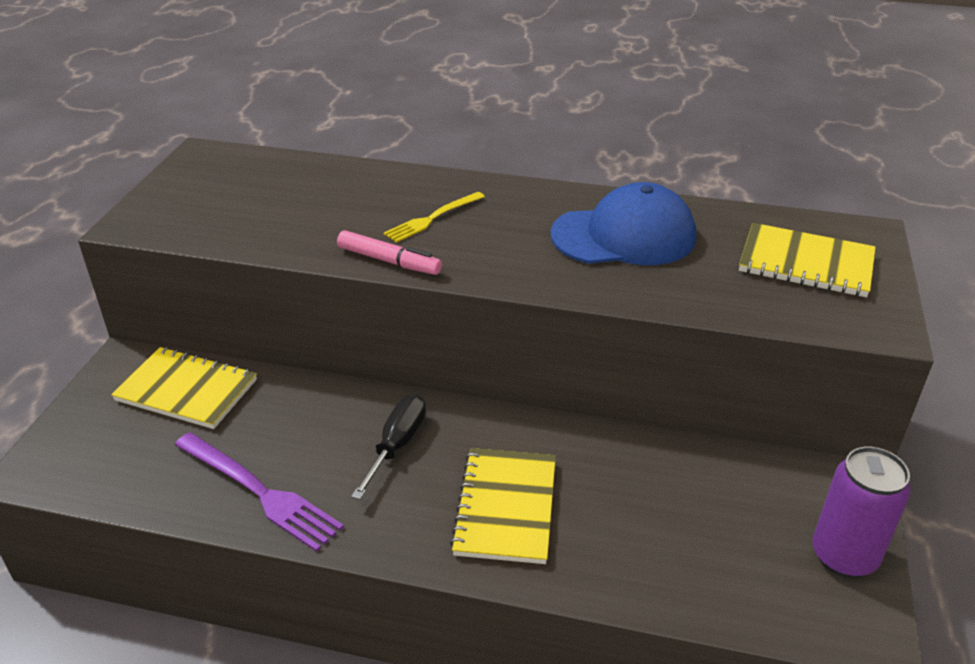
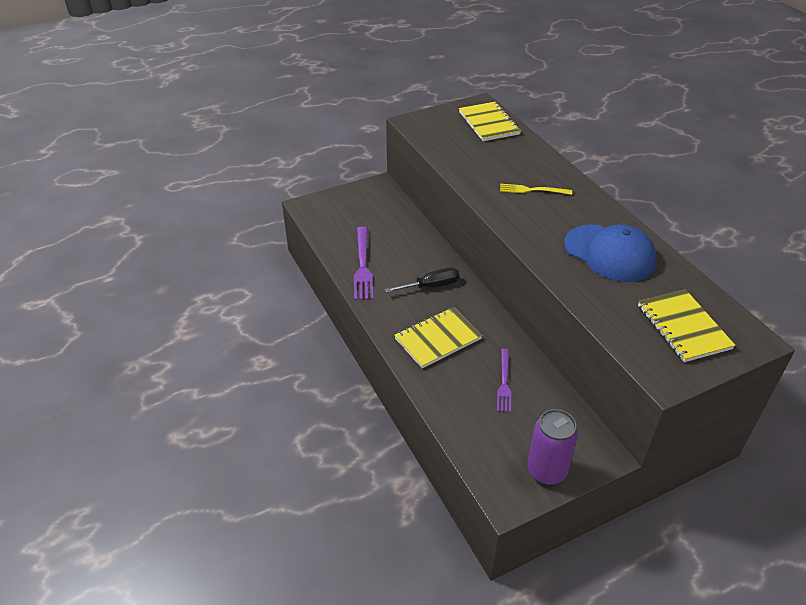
camera: 50 degrees right, 5 degrees up
yellow notebook [111,347,257,429] -> yellow notebook moved to [459,102,521,141]
pink marker [337,230,442,275] -> none
none -> purple fork [497,349,511,412]

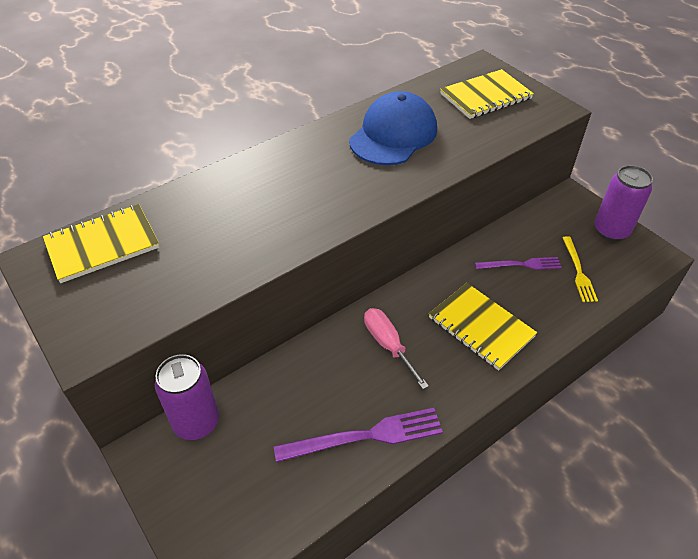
camera: 100 degrees left, 5 degrees up
black screwdriver [385,267,460,293] -> pink screwdriver [364,308,429,389]
yellow fork [500,184,572,195] -> yellow fork moved to [562,236,598,302]
none -> purple can [155,354,219,440]

